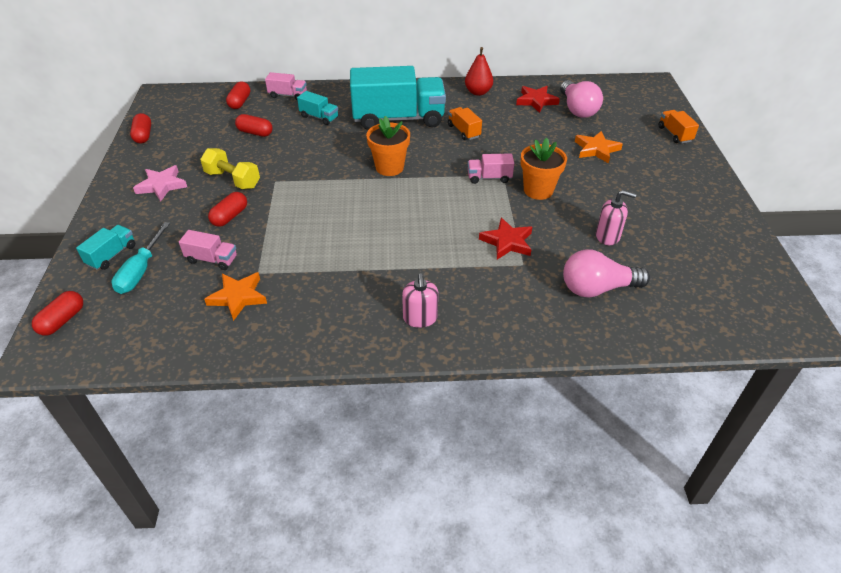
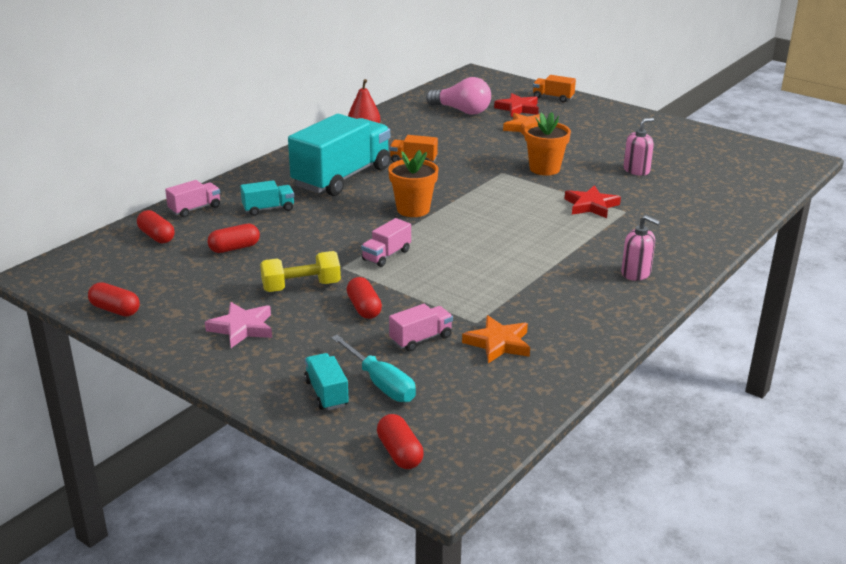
camera: 50 degrees left, 15 degrees down
pink truck [468,153,514,184] -> pink truck moved to [361,218,411,267]
red star [516,86,560,113] -> red star moved to [494,93,539,117]
pink light bulb [563,249,650,298] -> none

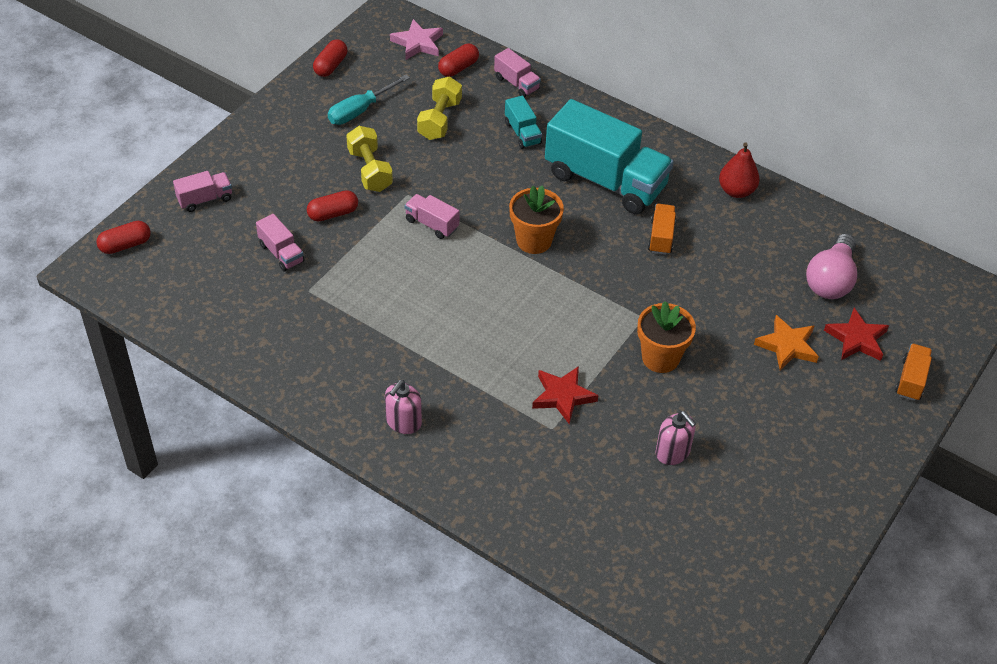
camera: 85 degrees right, 20 degrees up
pink star [205,302,272,348] -> pink star moved to [390,19,443,60]
red capsule [207,224,260,253] -> yellow dumbbell [417,76,462,140]
turquoise truck [304,353,349,410] -> pink truck [173,171,232,212]
turquoise screwdriver [331,335,416,402] -> turquoise screwdriver moved to [328,75,410,125]
orange star [462,315,530,363] -> none

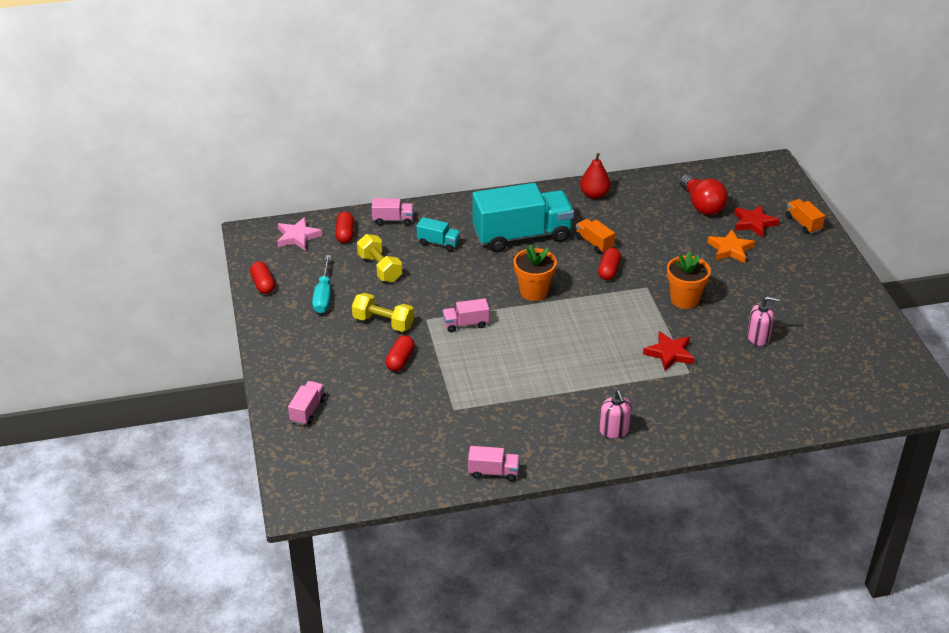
camera: 45 degrees left, 10 degrees down
red capsule [96,221,151,254] -> red capsule moved to [598,248,621,280]
pink truck [256,214,304,271] -> pink truck moved to [468,446,520,481]
pink light bulb [806,234,857,299] -> red light bulb [680,174,728,215]

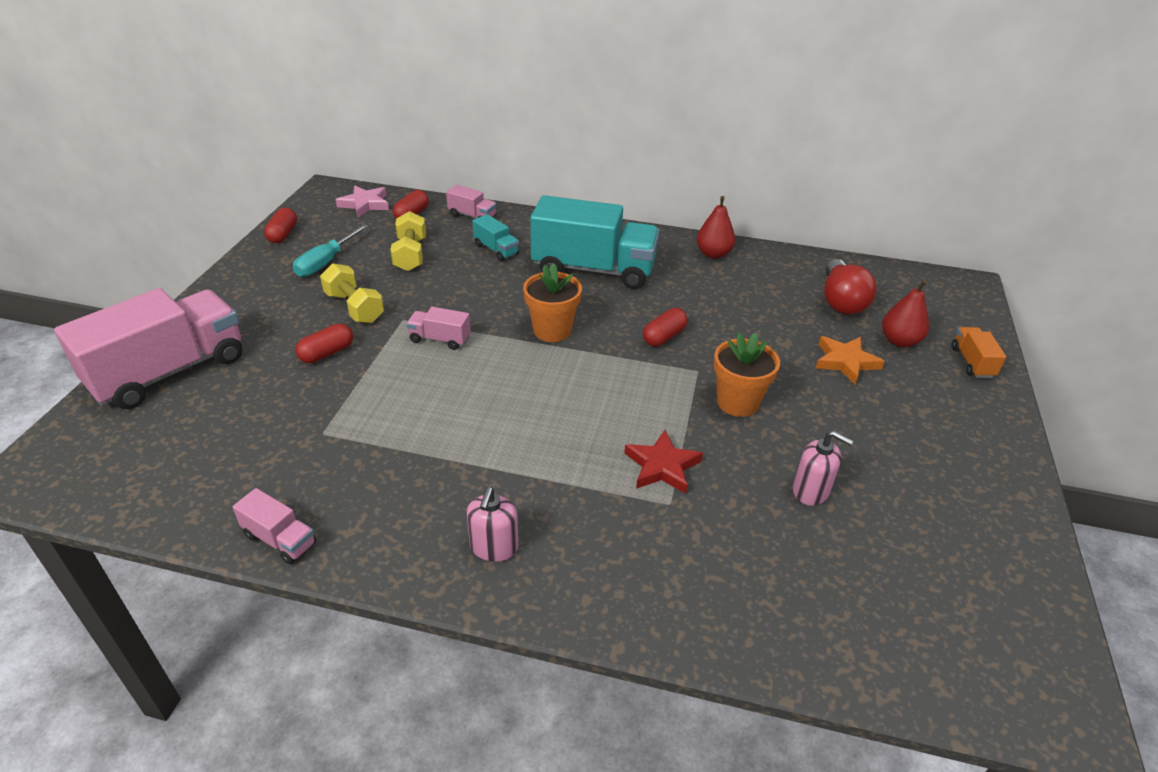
camera: 25 degrees right, 0 degrees up
pink truck [288,381,325,425] -> pink truck [54,288,242,409], size x2.31
orange truck [575,219,615,253] -> none
red star [734,205,780,237] -> red pear [882,280,929,347]

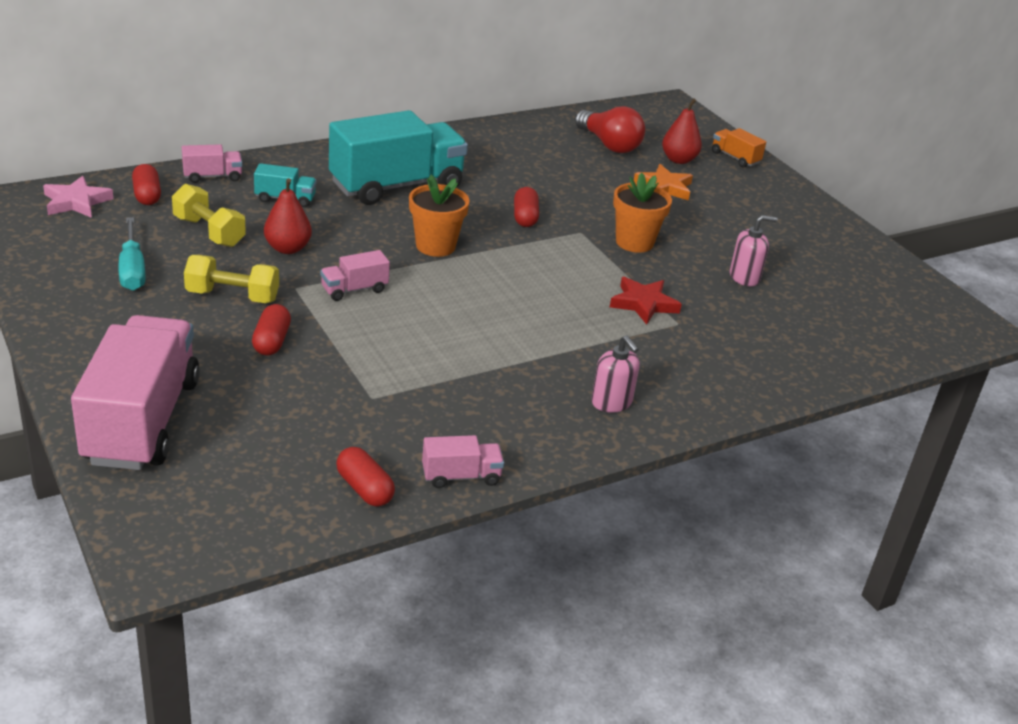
camera: 45 degrees left, 5 degrees down
red capsule [264,208,297,243] -> red capsule moved to [336,447,395,506]
red pear [697,196,735,259] -> red pear moved to [264,178,312,254]

